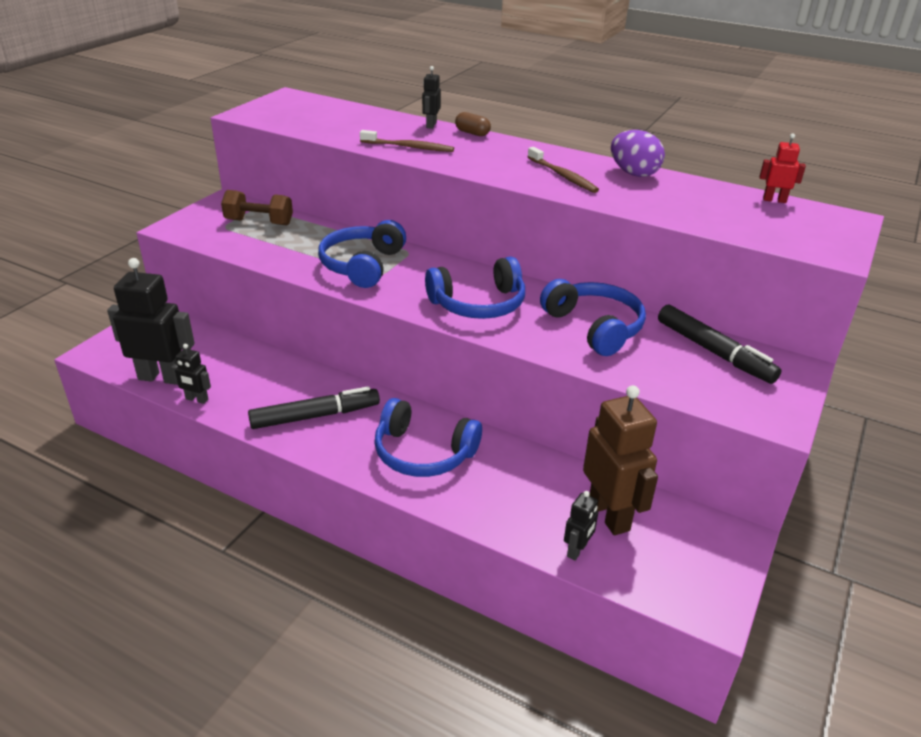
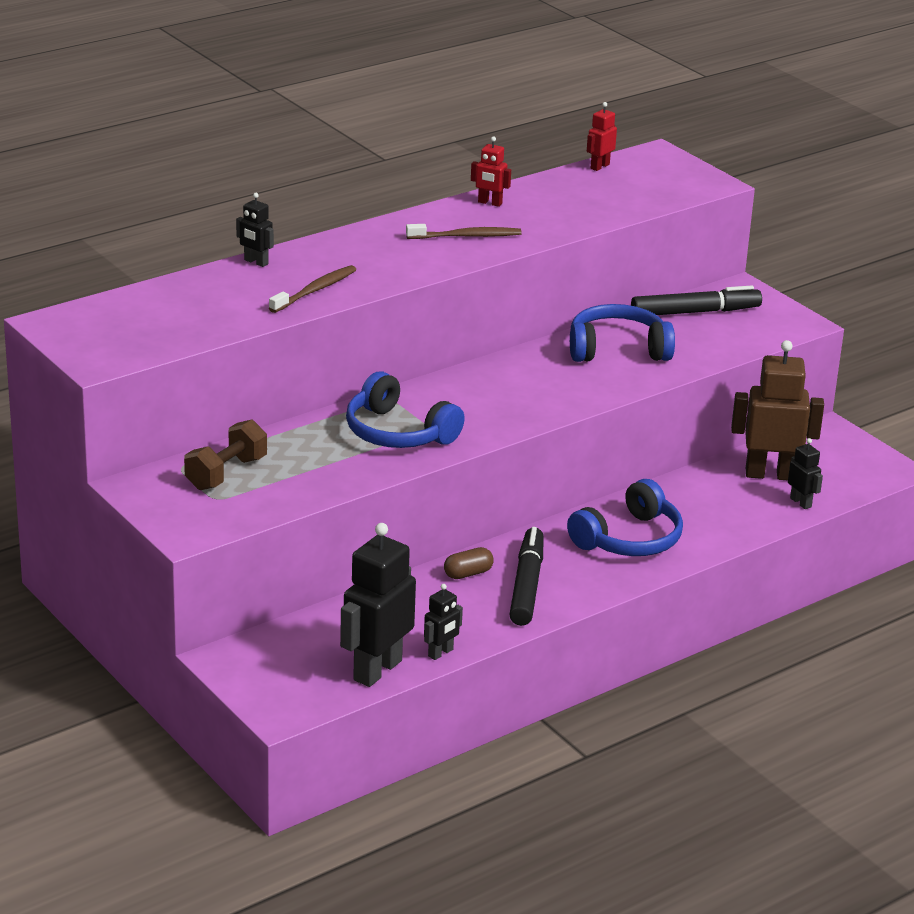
camera: 65 degrees left, 5 degrees down
blue headphones [425,256,525,319] -> none
brown capsule [455,112,491,136] -> brown capsule moved to [444,547,494,579]
purple egg [611,130,665,177] -> red robot [471,136,511,207]

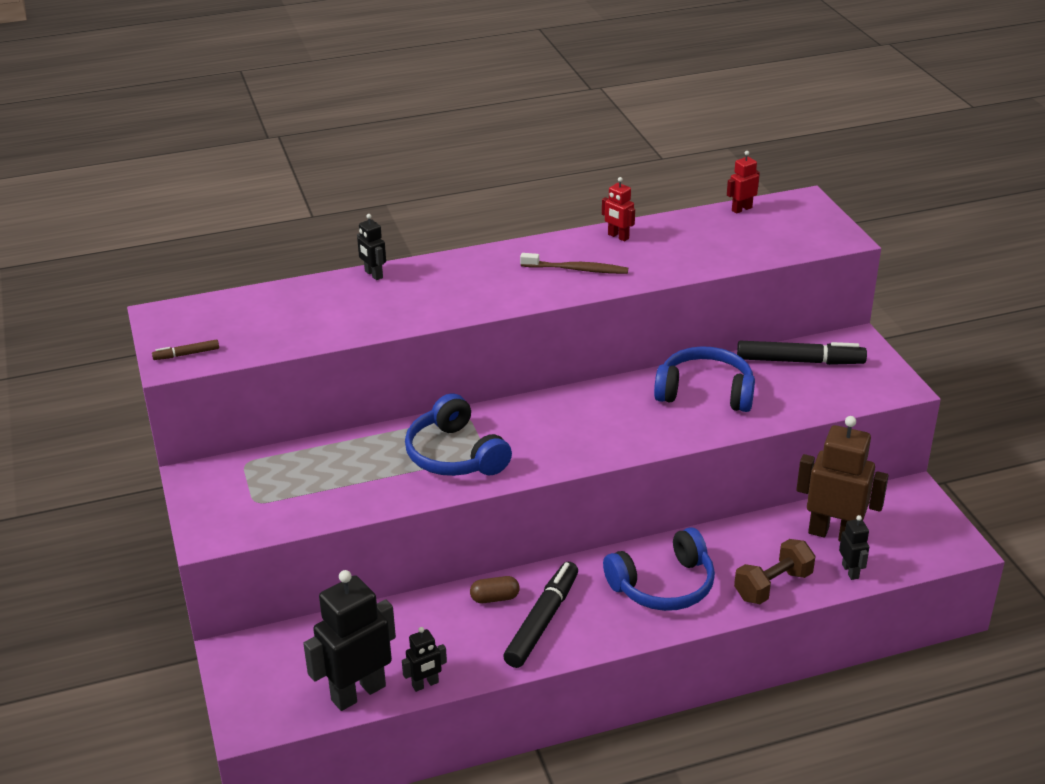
camera: 20 degrees right, 5 degrees up
brown dumbbell [184,419,267,490] -> brown dumbbell moved to [734,539,816,604]
brown toothbrush [269,265,356,313] -> none
none -> brown marker [152,339,219,360]

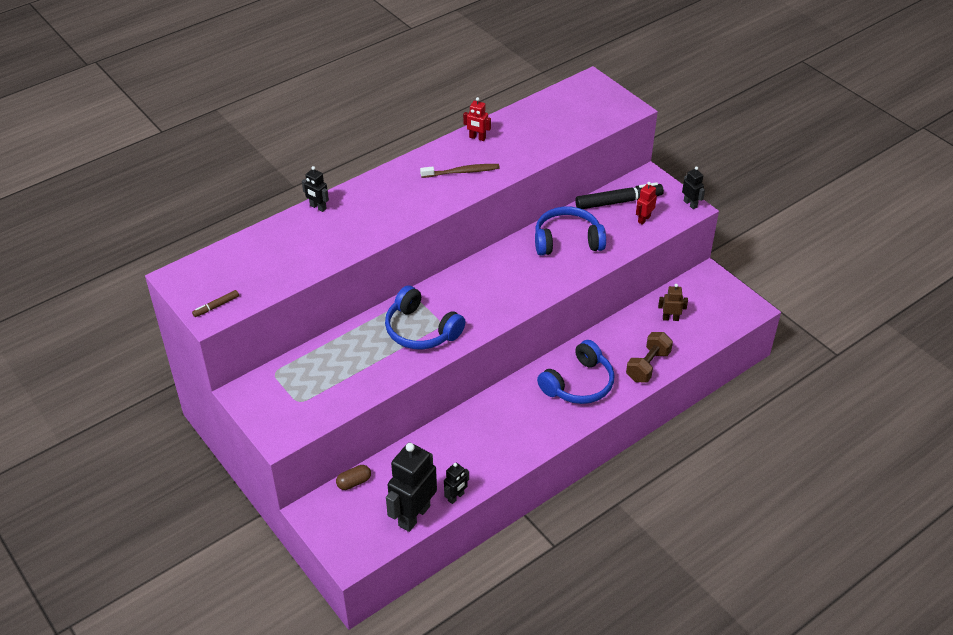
camera: 20 degrees left, 10 degrees up
brown capsule [470,576,520,603] -> brown capsule moved to [336,465,371,490]
black marker [503,562,578,668] -> none
red robot [727,151,760,214] -> red robot moved to [636,182,657,225]
brown robot [796,416,889,541] -> brown robot [658,284,688,321], size x0.48
black robot [839,515,869,580] -> black robot moved to [682,167,705,209]

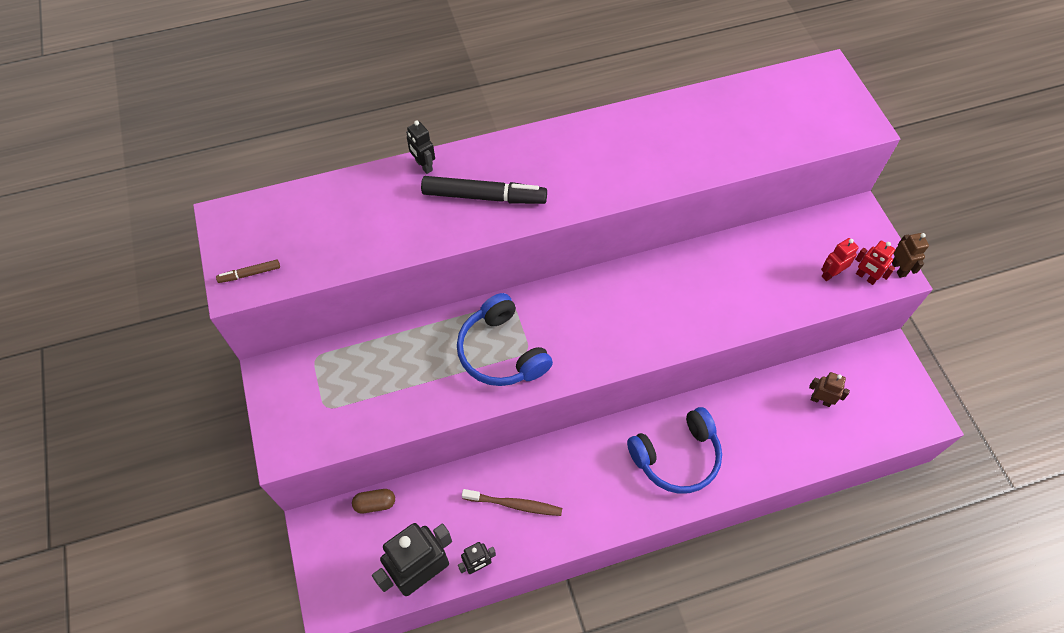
camera: 20 degrees right, 15 degrees up
brown toothbrush [420,164,500,178] -> brown toothbrush moved to [462,489,562,516]
red robot [463,97,491,141] -> red robot moved to [855,241,895,285]
blue headphones [535,207,606,256] -> none
black marker [575,182,664,209] -> black marker moved to [421,176,547,204]
brown dumbbell [626,332,673,383] -> none
black robot [682,167,705,209] -> brown robot [892,233,929,278]

